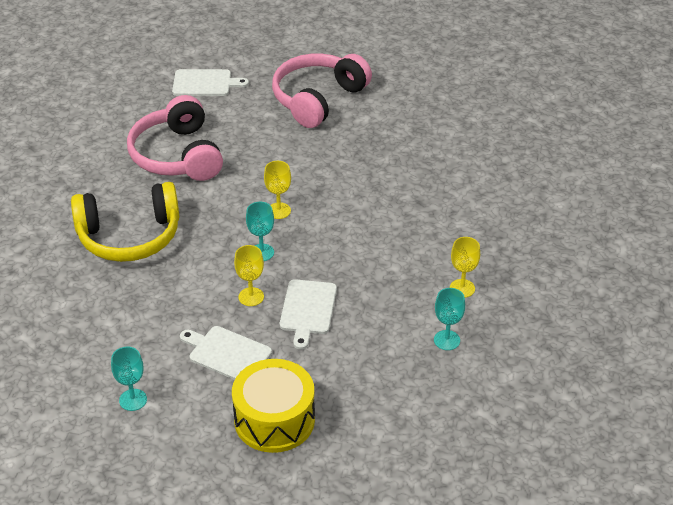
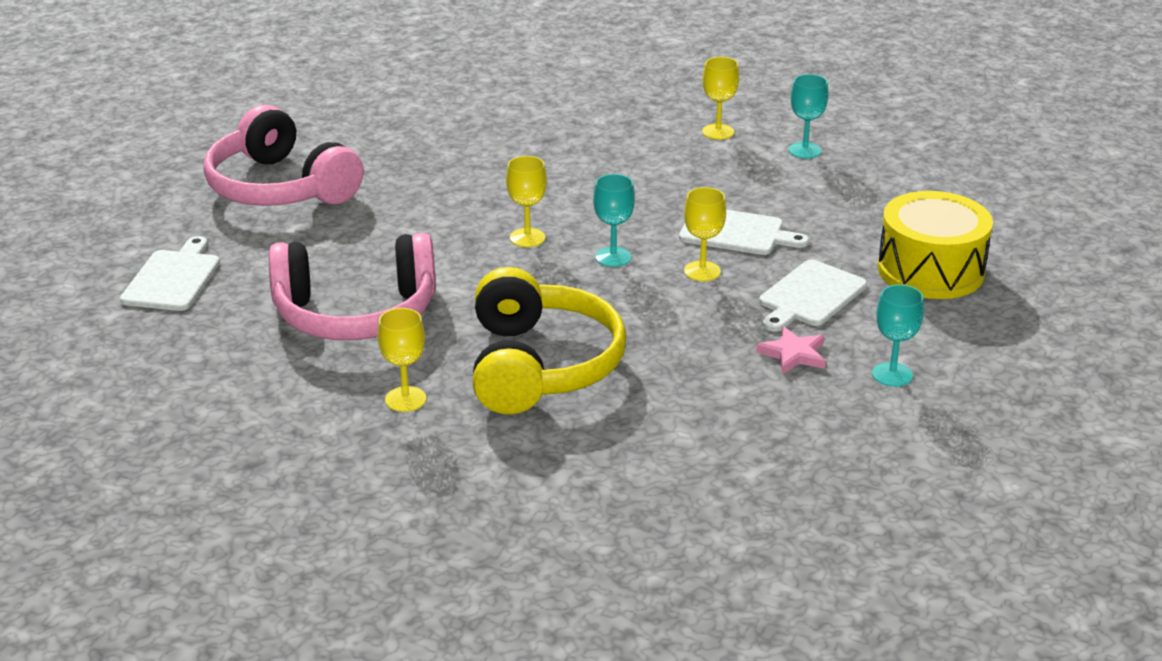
camera: 80 degrees left, 10 degrees down
none -> yellow goblet [377,308,426,412]
none -> pink star [756,326,826,374]

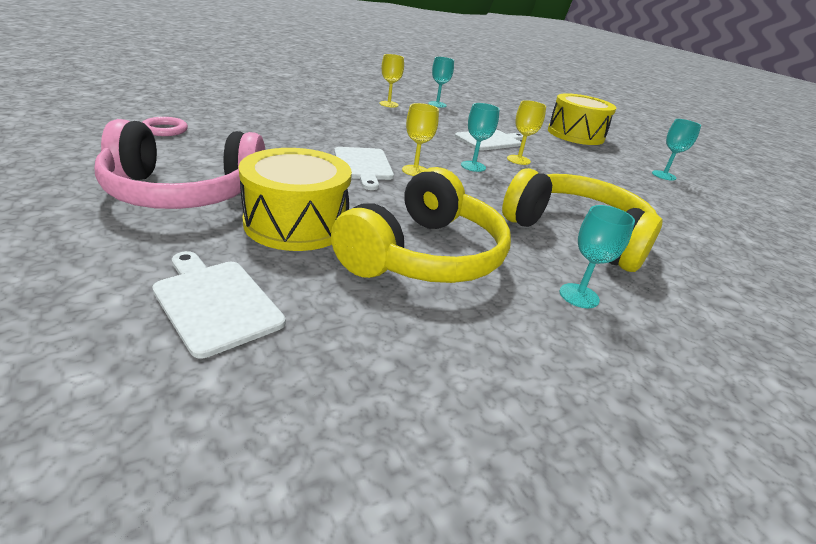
camera: 55 degrees left, 0 degrees up
pink headphones [268,233,436,340] -> yellow headphones [331,167,511,283]
yellow goblet [377,308,426,412] -> turquoise goblet [560,205,635,308]
pink star [756,326,826,374] -> none
white cutting board [759,259,867,332] -> white cutting board moved to [334,147,394,190]
none -> pink ring [142,117,188,136]
none -> yellow drum [239,148,352,251]

